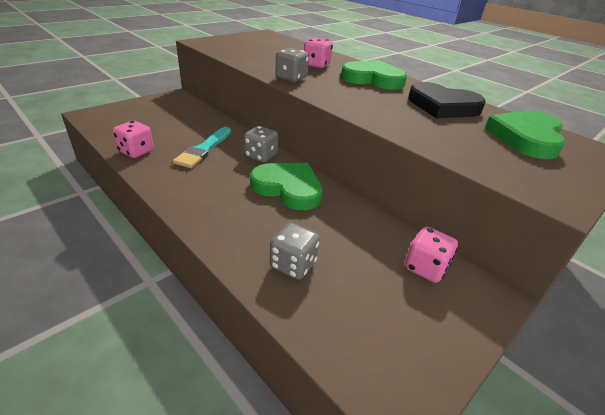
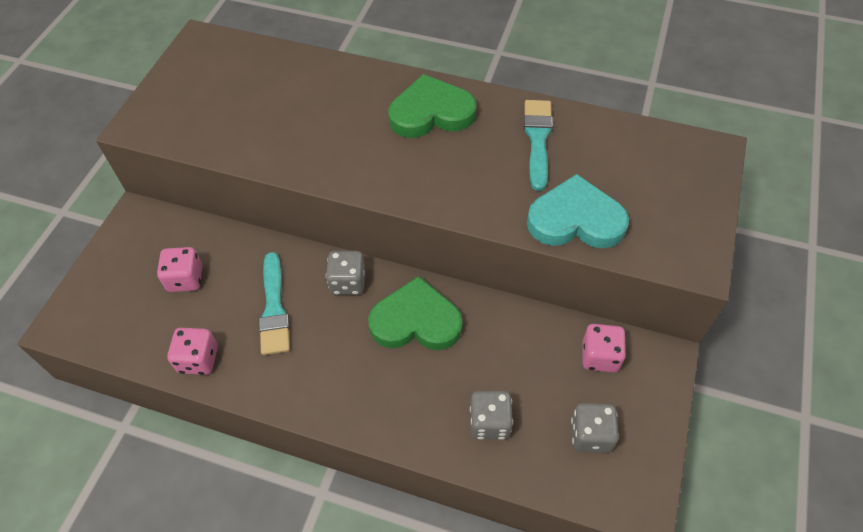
camera: 25 degrees left, 20 degrees up
grey dice [275,48,309,82] -> grey dice moved to [571,403,619,453]
pink dice [304,38,333,68] -> pink dice moved to [157,247,202,292]
black heart [408,82,486,118] -> turquoise brush [524,100,553,191]
green heart [485,111,566,159] -> none
none -> turquoise heart [527,174,629,248]

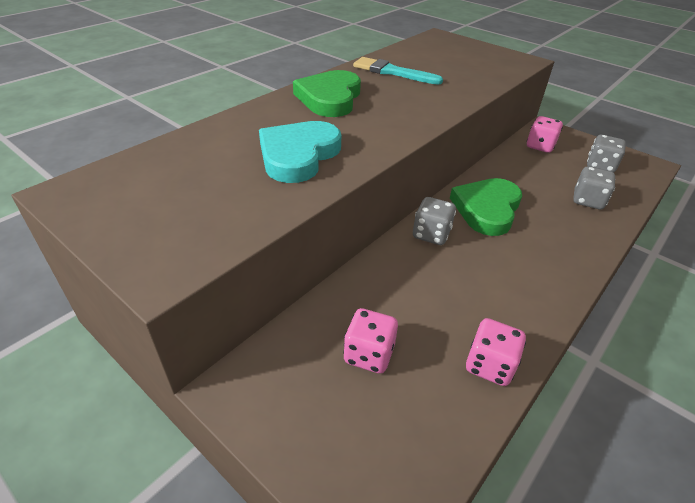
camera: 70 degrees left, 15 degrees down
turquoise brush [259,252,290,355] -> none
turquoise heart [527,174,629,248] -> turquoise heart moved to [259,121,341,183]

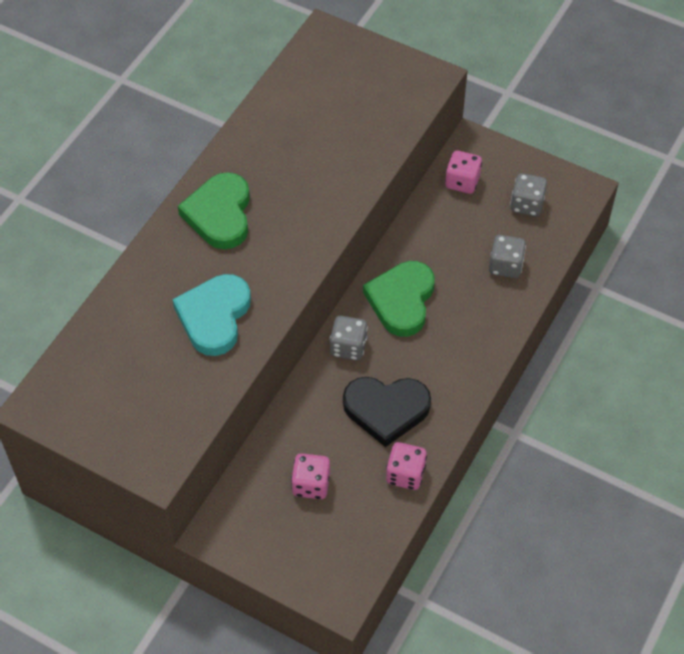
camera: 10 degrees left, 15 degrees up
turquoise brush [353,57,443,85] -> none
none -> black heart [343,377,431,447]

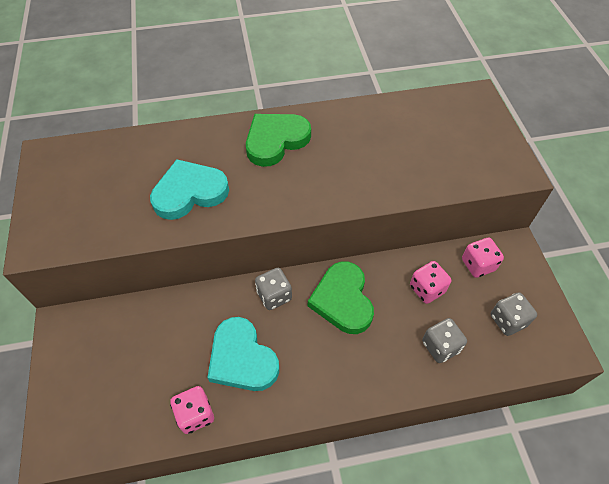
camera: 50 degrees right, 0 degrees up
pink dice [291,453,330,499] -> pink dice moved to [410,261,451,304]
black heart [343,377,431,447] -> turquoise heart [208,317,279,391]
green heart [363,261,435,337] -> green heart turned 75 degrees counterclockwise [308,262,374,334]

